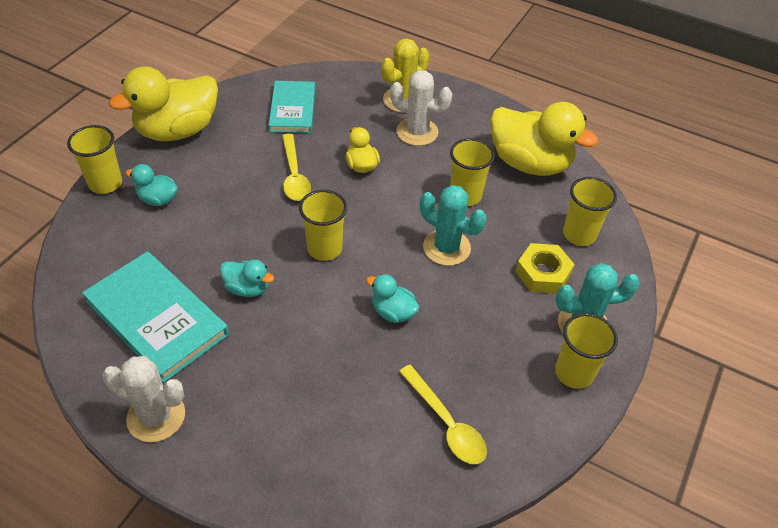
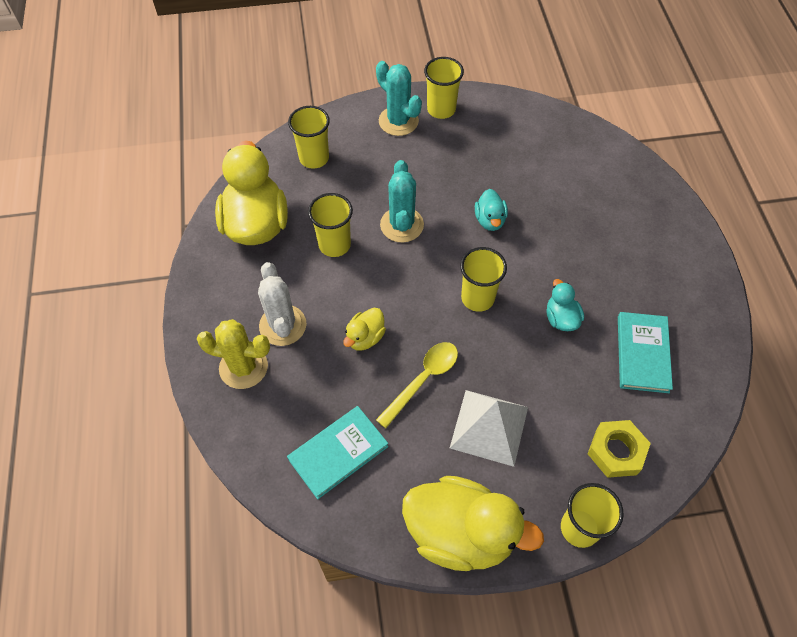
camera: 125 degrees left, 10 degrees up
turquoise book [82,251,229,383] -> turquoise book [618,312,673,393], size x0.66
white cactus [102,356,185,442] -> none
turquoise duck [125,164,178,206] -> none
yellow spoon [399,365,487,464] -> none
yellow nut [515,243,575,294] -> yellow nut moved to [588,420,651,478]
none -> white pyramid [450,390,528,467]

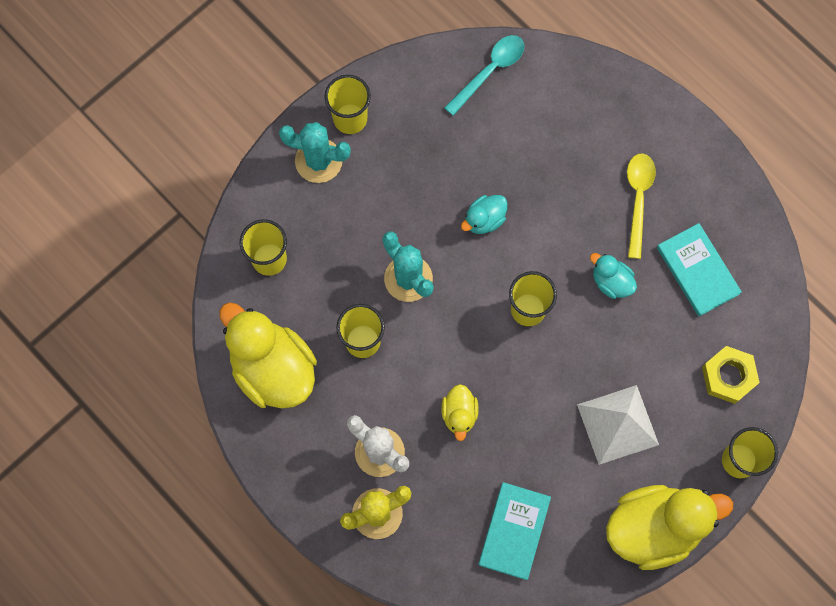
camera: 35 degrees left, 15 degrees up
yellow spoon [376,342,458,428] -> yellow spoon moved to [627,153,656,259]
turquoise duck [475,189,508,231] -> turquoise duck turned 90 degrees clockwise [461,195,507,234]
none -> turquoise spoon [444,35,524,116]

